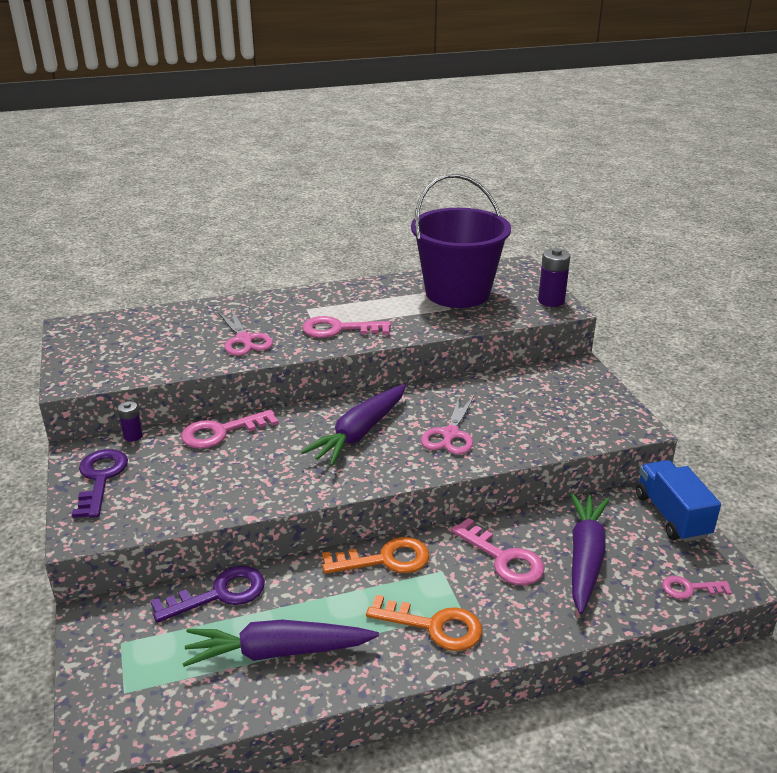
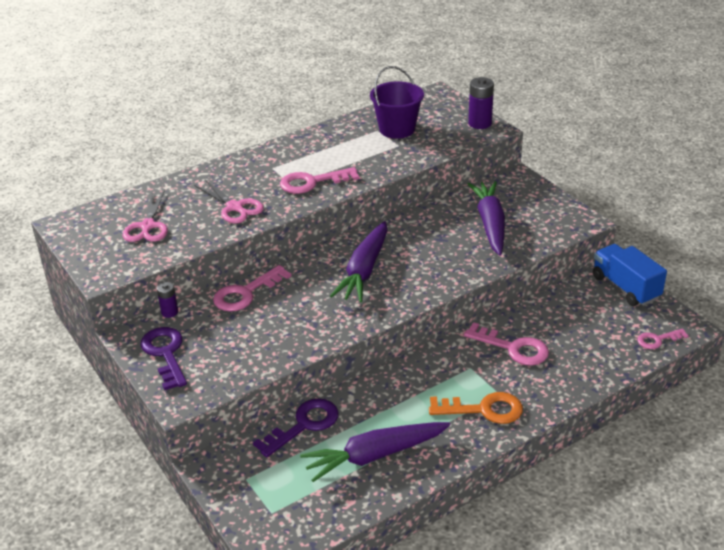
camera: 15 degrees left, 5 degrees up
orange key [322,537,430,574] -> none
purple bucket [411,174,511,308] -> purple bucket [370,66,424,139], size x0.61
pink scissors [421,394,474,455] -> pink scissors moved to [122,190,168,242]
purple carrot [570,492,610,614] -> purple carrot moved to [468,181,505,256]

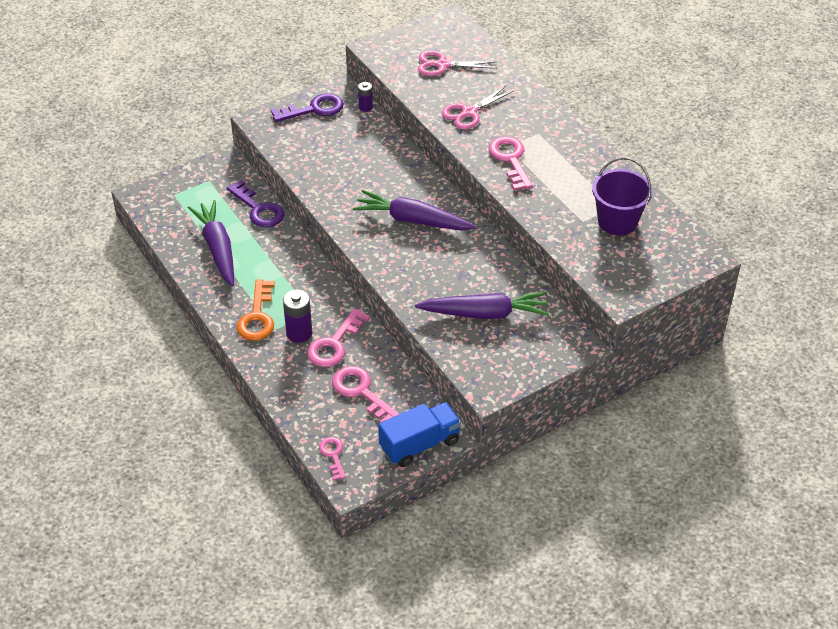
camera: 90 degrees right, 10 degrees up
pink key [213,265,292,312] -> pink key moved to [332,366,399,423]
purple battery [468,77,494,129] -> purple battery moved to [283,289,312,343]

